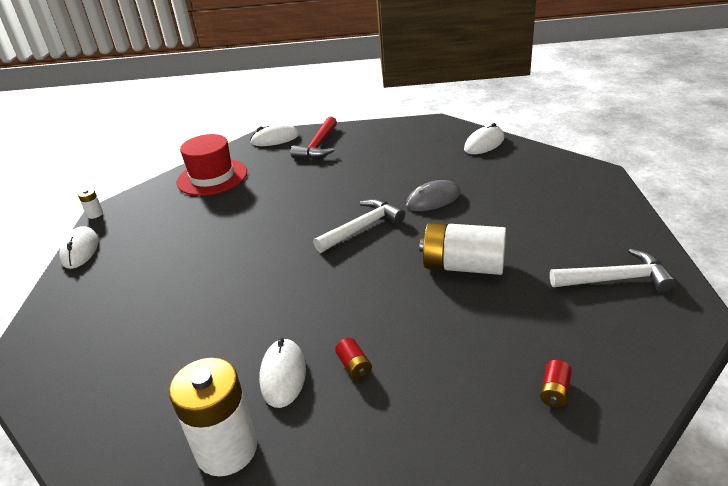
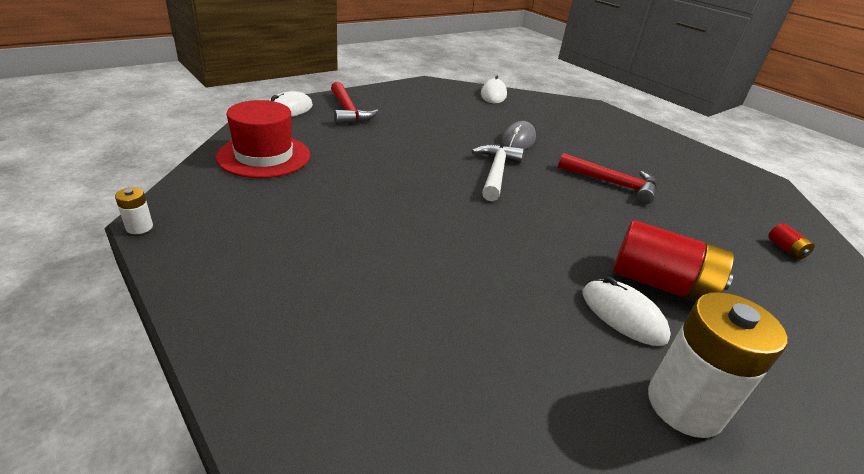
camera: 45 degrees left, 0 degrees up
white mouse [59,226,98,269] -> none
red battery [335,338,372,380] -> red battery [613,220,734,302], size x2.37
white battery [419,222,506,275] -> red hammer [558,153,657,204]
white hammer [550,248,676,293] -> none

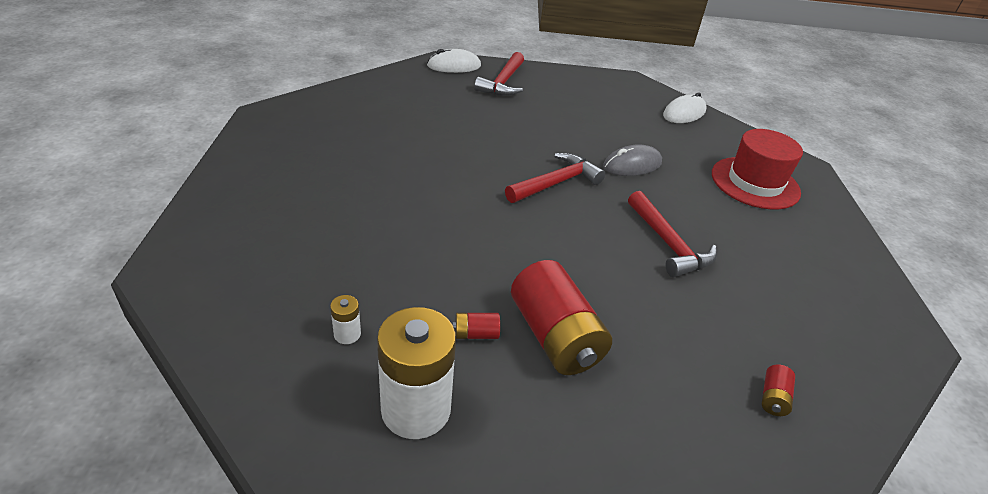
camera: 40 degrees right, 5 degrees up
white battery [115,187,153,234] -> white battery moved to [330,295,361,344]
red hat [216,100,310,178] -> red hat moved to [712,129,803,209]
white hammer [472,144,524,201] -> red hammer [505,153,605,203]
white mouse [583,277,671,346] -> red battery [452,313,500,339]

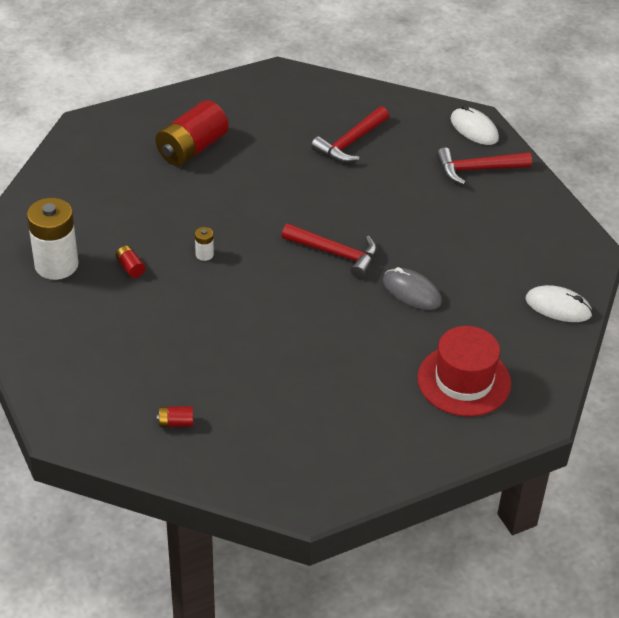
camera: 65 degrees right, 5 degrees up
white battery [330,295,361,344] -> white battery moved to [195,227,214,261]
red battery [511,260,612,375] -> red battery moved to [155,100,229,166]
red hammer [628,191,717,278] -> red hammer moved to [311,106,389,163]

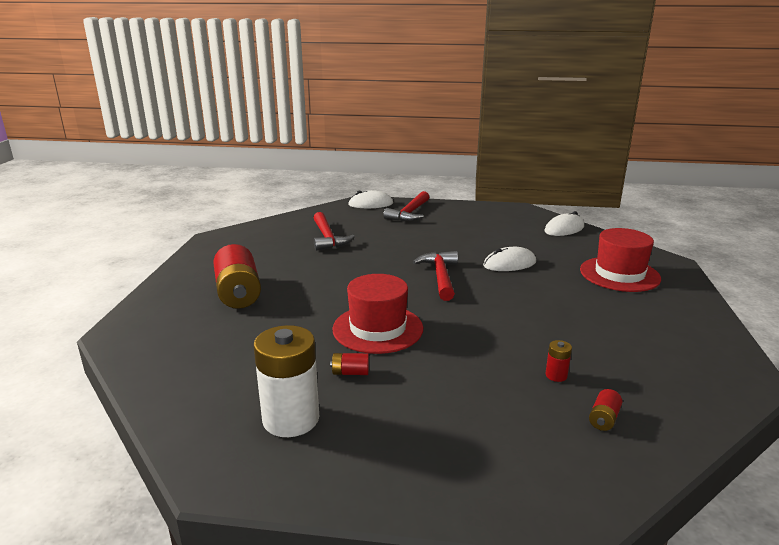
camera: 55 degrees left, 20 degrees down
white battery [195,227,214,261] -> red hat [333,274,423,354]
red hammer [282,223,377,279] -> red hammer turned 60 degrees counterclockwise [413,251,458,301]
grey mouse [383,267,442,310] -> white mouse [483,247,536,271]
none -> red battery [545,340,572,382]

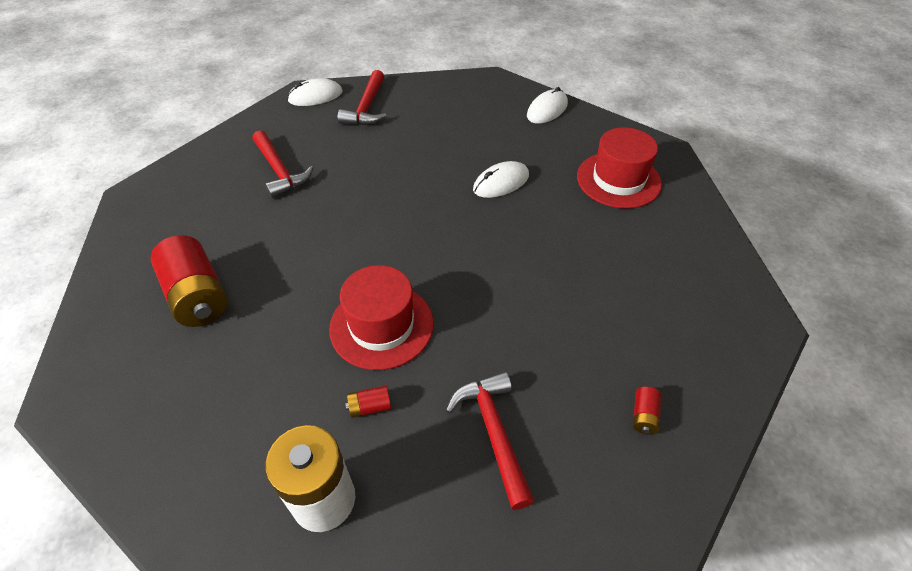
camera: 15 degrees left, 25 degrees up
red hammer [413,251,458,301] -> red hammer moved to [445,371,534,510]
red battery [545,340,572,382] -> none

